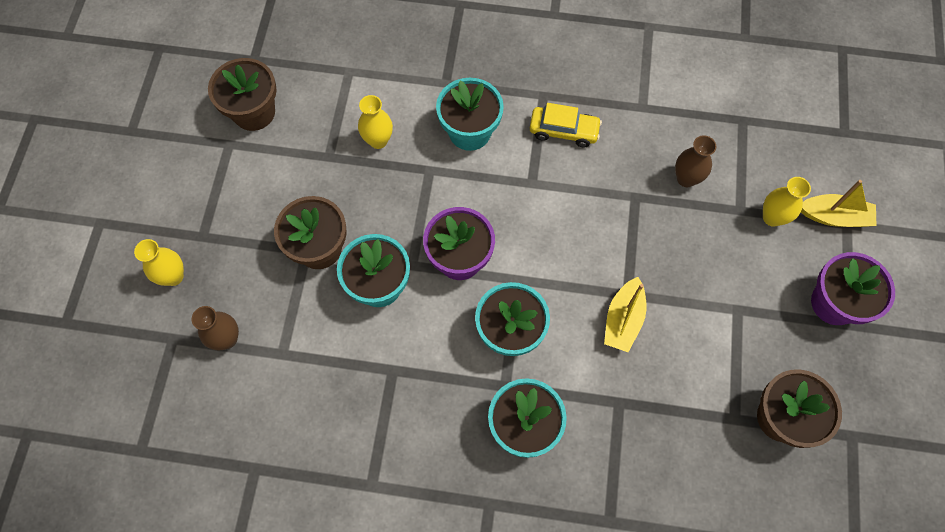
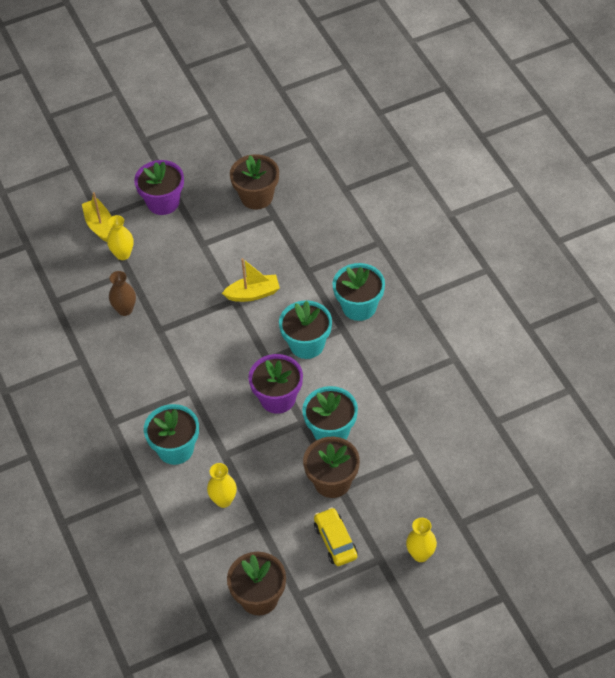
camera: 120 degrees left, 15 degrees down
brown vase [192,306,239,351] -> none
yellow car [530,103,602,147] -> yellow car moved to [314,507,358,566]

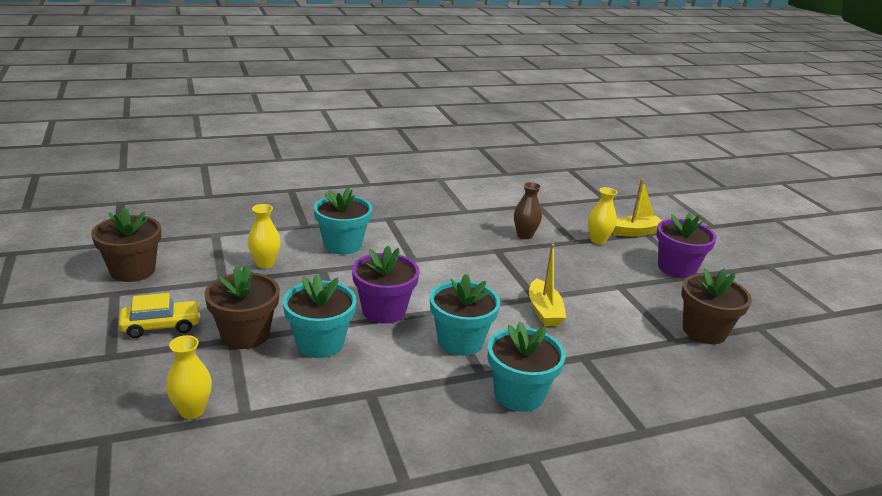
camera: 90 degrees right, 25 degrees down
yellow vase [406,518,437,562] -> yellow vase moved to [166,335,212,419]

